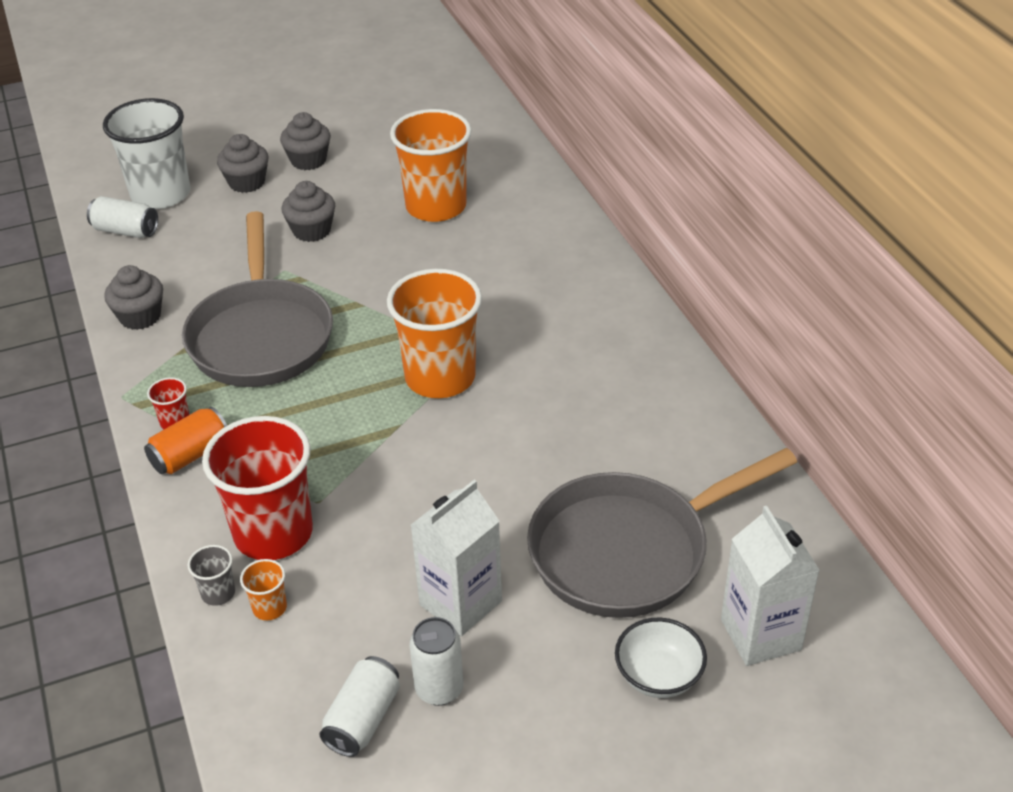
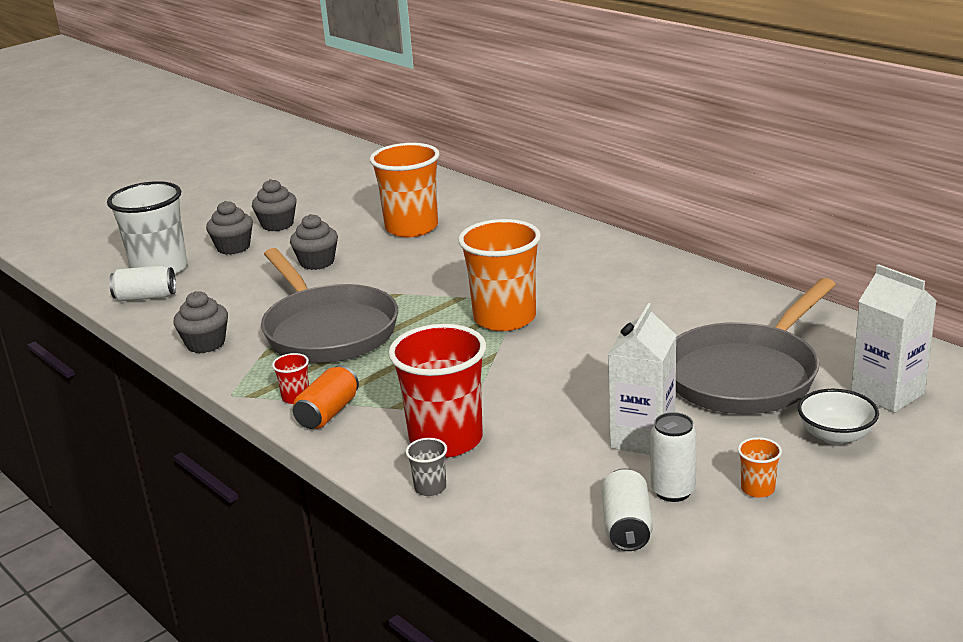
camera: 20 degrees left, 15 degrees down
orange cup [240,559,287,620] -> orange cup moved to [738,437,782,498]

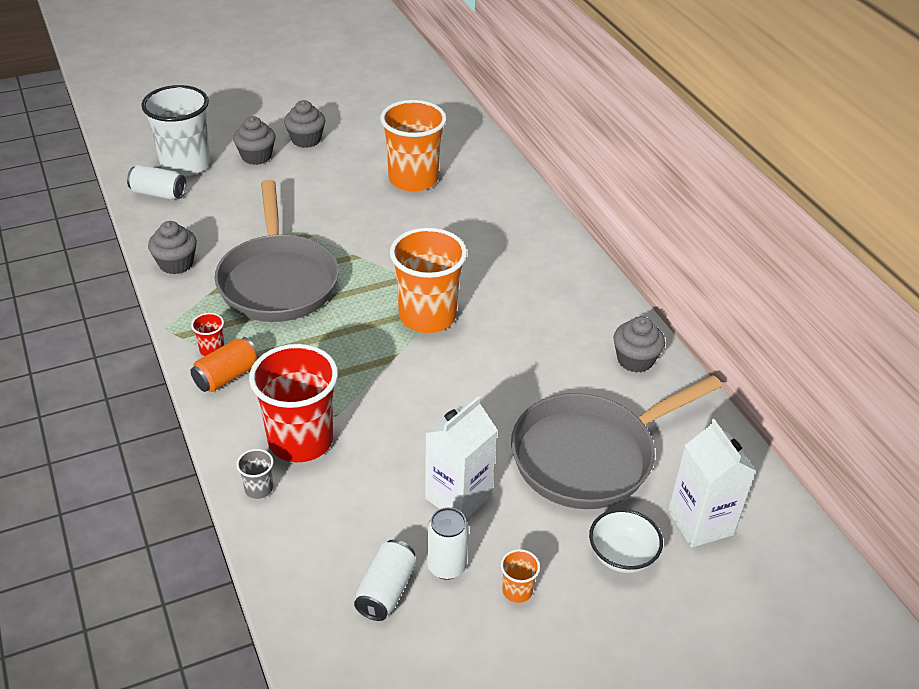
camera: 15 degrees right, 15 degrees up
grey cupcake [290,214,338,270] -> grey cupcake moved to [613,316,665,373]

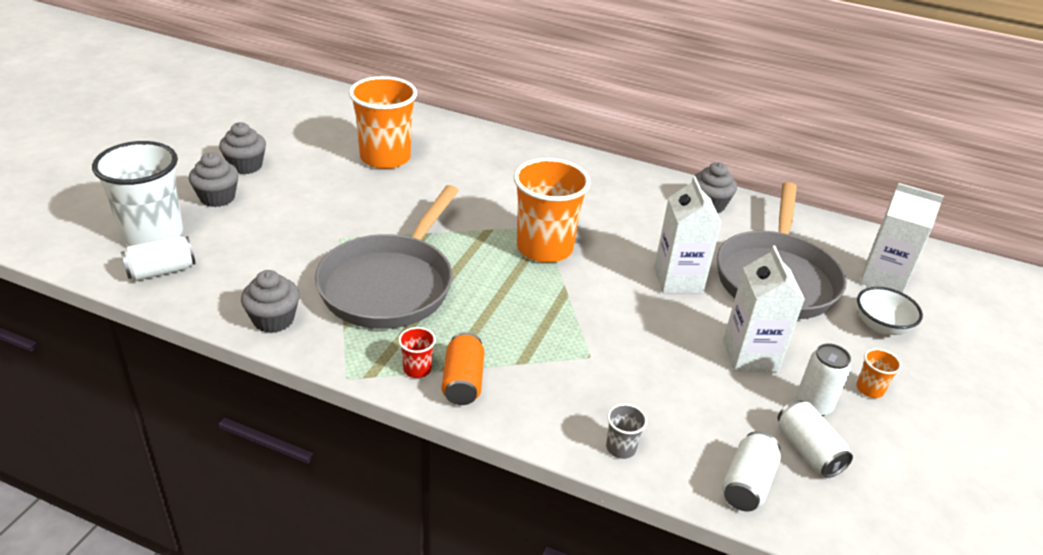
camera: 45 degrees left, 5 degrees down
grey pan [214,180,339,322] -> grey pan turned 75 degrees clockwise [315,185,459,329]
red cup [249,344,338,463] -> none
none -> white carton [654,176,722,293]
none -> white can [722,431,781,511]

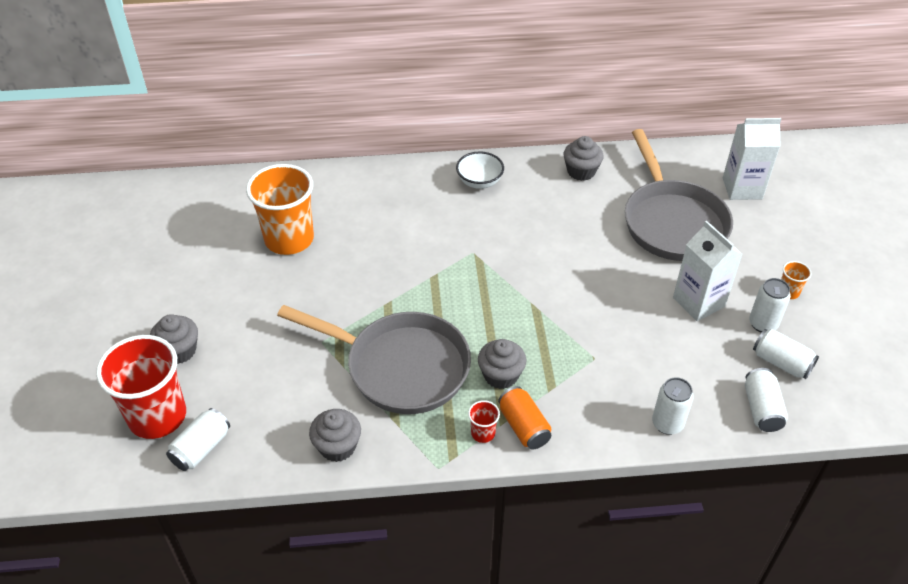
camera: 25 degrees left, 10 degrees up
white cup [92,141,183,246] -> red cup [96,335,186,439]
grey cupcake [219,122,266,174] -> grey cupcake moved to [478,339,526,389]
grey pan [315,185,459,329] -> grey pan turned 60 degrees counterclockwise [277,305,471,414]
orange cup [514,158,590,263] -> none
grey cup [606,404,647,459] -> white can [652,377,694,435]
white carton [654,176,722,293] -> none
white bowl [857,287,923,335] -> white bowl moved to [456,152,504,189]

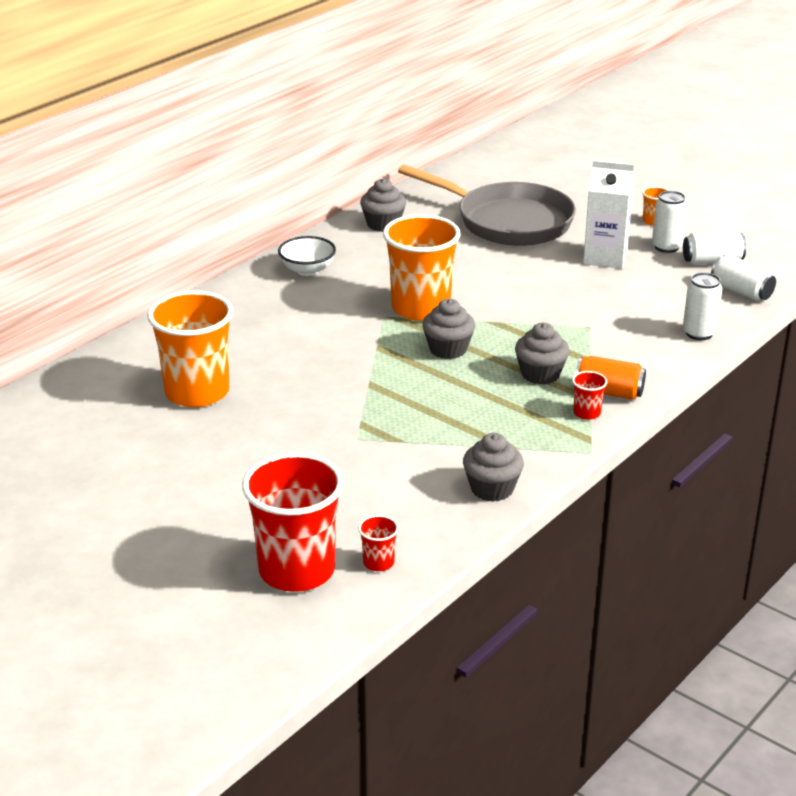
camera: 45 degrees left, 15 degrees down
grey cupcake [150,314,198,364] -> grey cupcake moved to [422,299,475,359]
white can [166,408,230,471] -> red cup [358,515,399,571]
grey pan [277,305,471,414] -> none
white carton [723,118,781,200] -> none
none -> orange cup [383,214,460,321]

